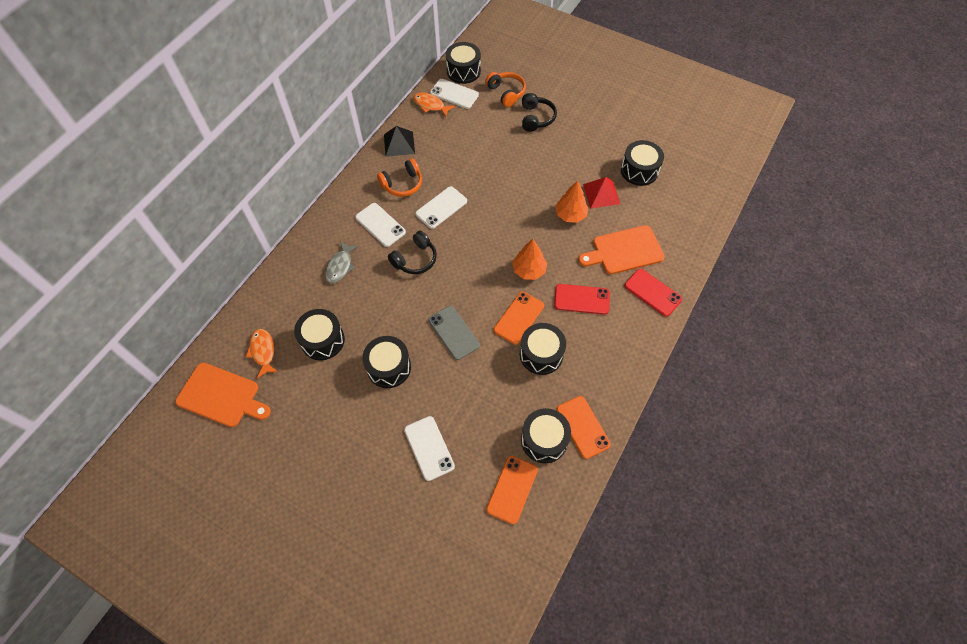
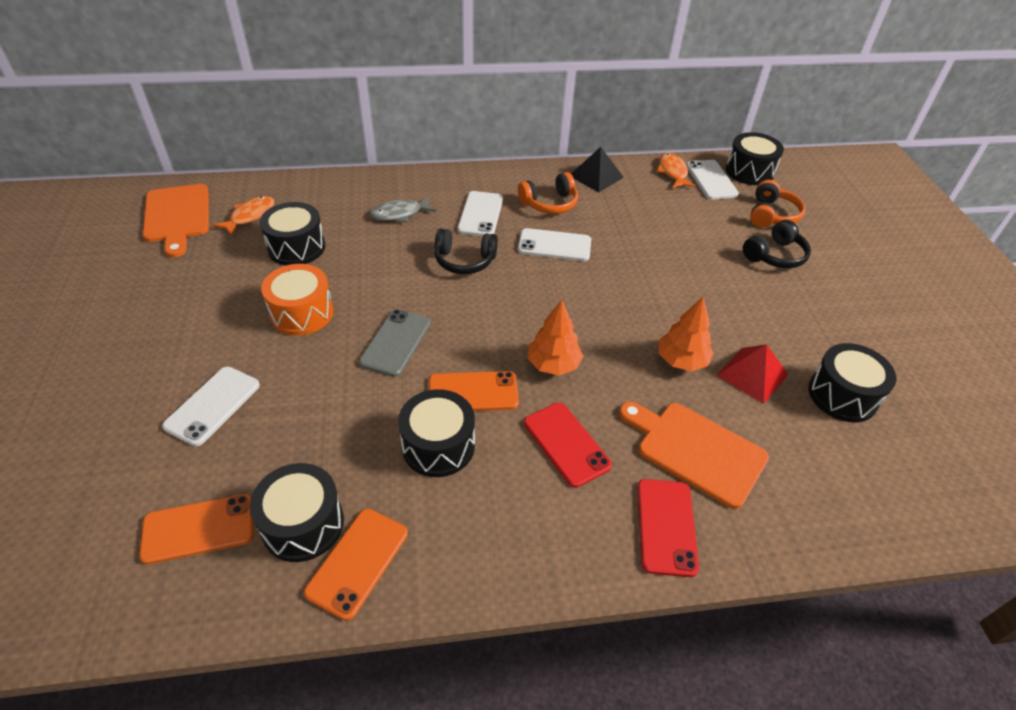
camera: 50 degrees right, 15 degrees down
black drum [362,336,411,388] -> orange drum [261,264,334,336]
orange headphones [377,158,422,197] -> orange headphones turned 45 degrees counterclockwise [518,172,578,214]

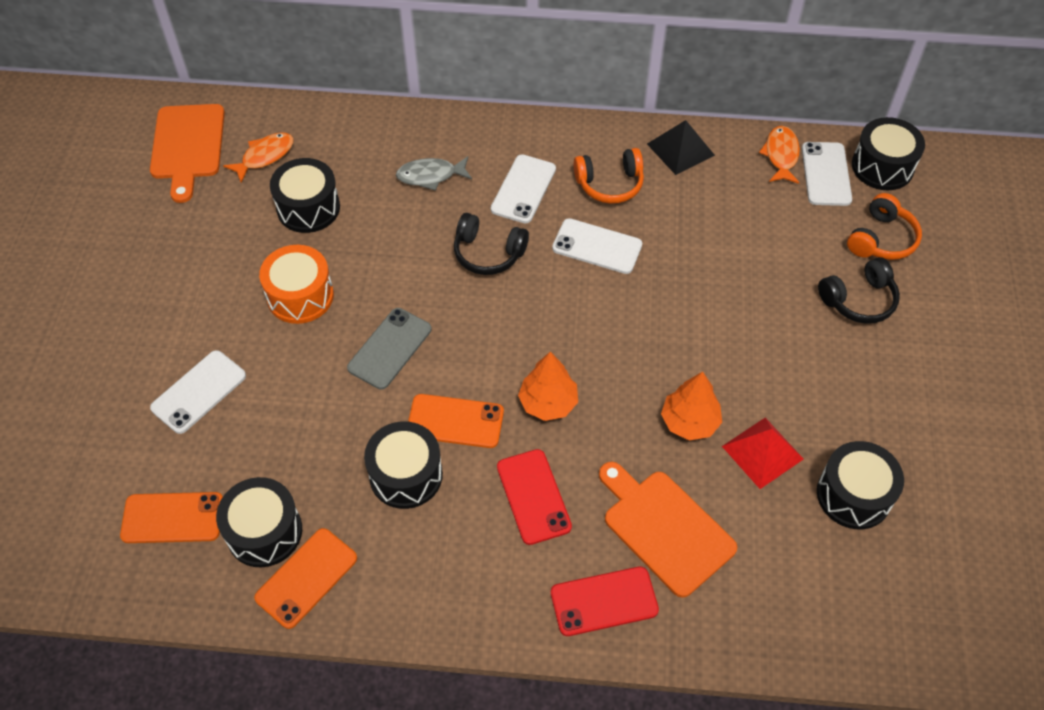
camera: 15 degrees right, 10 degrees up
red phone [637,479,699,577] -> red phone turned 60 degrees clockwise [551,567,659,636]

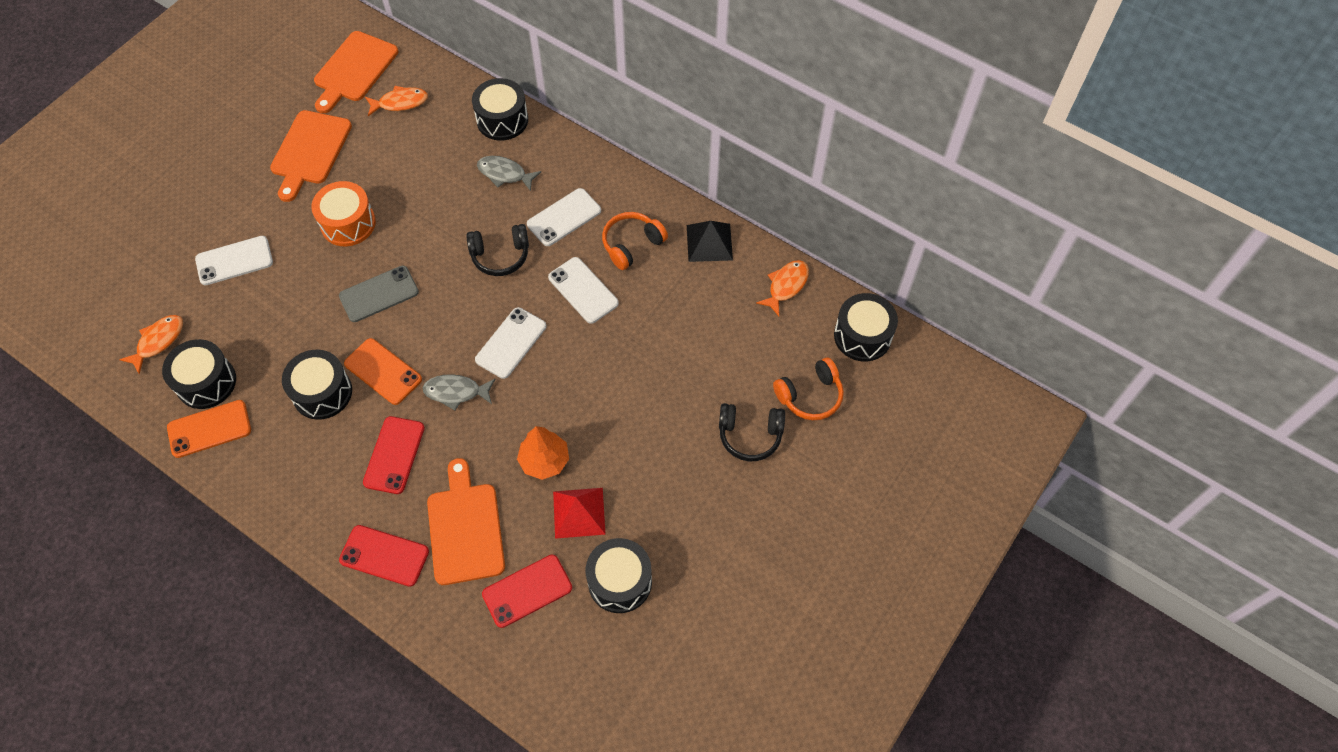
camera: 30 degrees right, 5 degrees up
orange phone [120,492,223,543] -> orange fish [119,315,183,374]
black drum [270,158,340,233] -> black drum moved to [472,78,528,141]
black headphones [454,213,529,275] -> black headphones turned 60 degrees counterclockwise [466,224,529,276]
orange tree [518,352,578,421] -> grey fish [423,374,495,411]
orange headphones [574,148,644,204] -> orange headphones turned 120 degrees clockwise [602,212,668,270]
white phone [802,142,852,206] -> white phone moved to [475,307,546,379]
none -> orange cutting board [270,110,352,202]
none -> red phone [482,554,572,628]

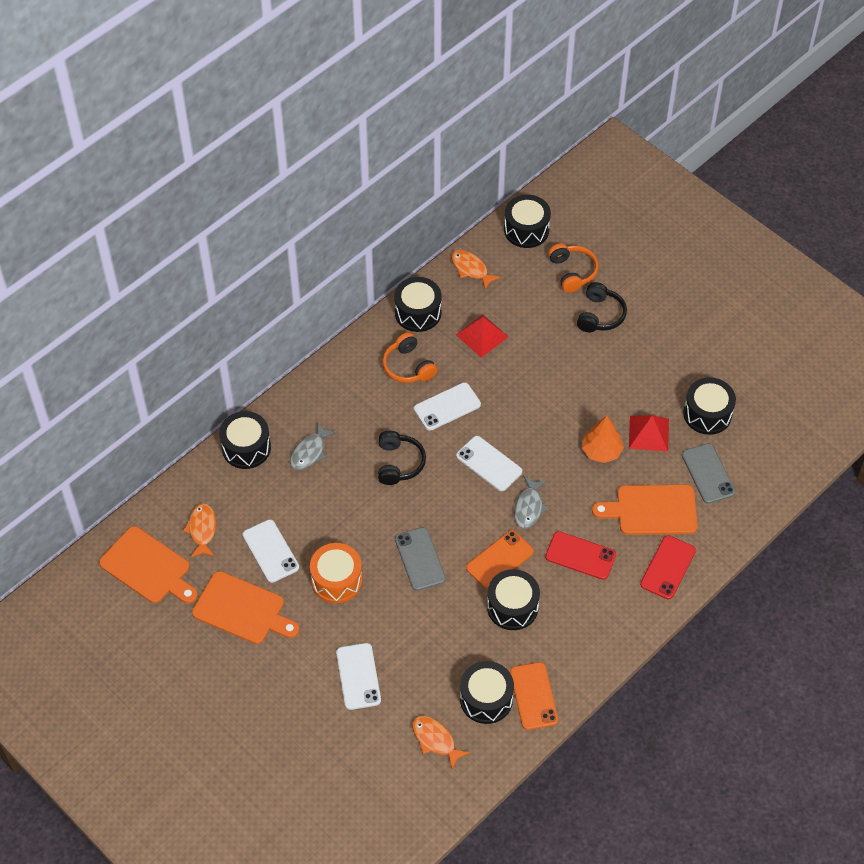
camera: 80 degrees left, 5 degrees down
red phone [482,554,572,628] -> grey phone [682,443,735,504]
white phone [527,188,601,246] -> white phone moved to [242,519,299,583]
black pyramid [687,221,733,262] -> black drum [394,277,442,332]
none -> red pyramid [456,315,508,358]

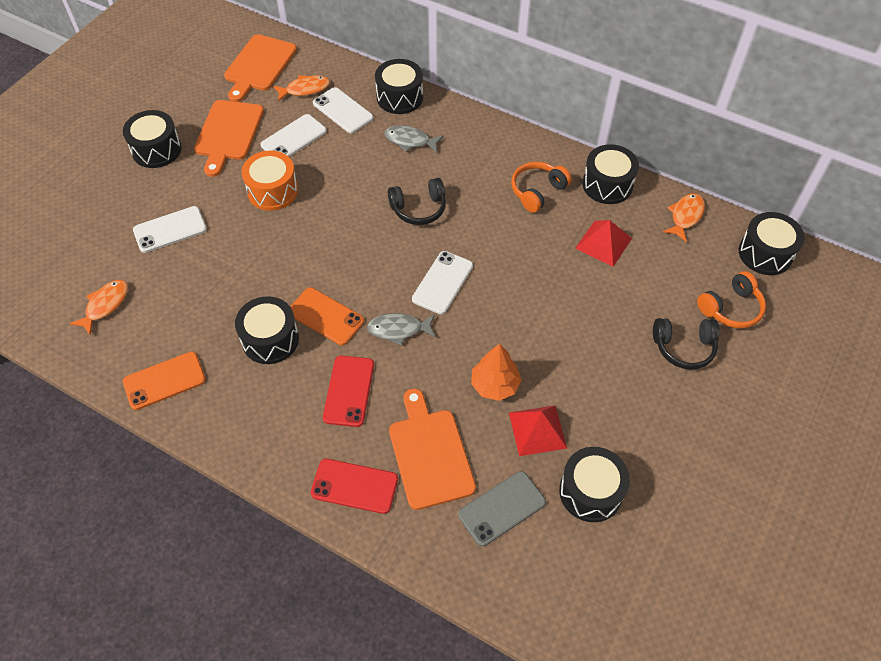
camera: 75 degrees right, 0 degrees up
grey phone [395,527,446,591] -> none
white phone [414,382,481,431] -> white phone moved to [313,87,374,133]
black drum [460,661,514,724] -> black drum moved to [123,110,182,168]

